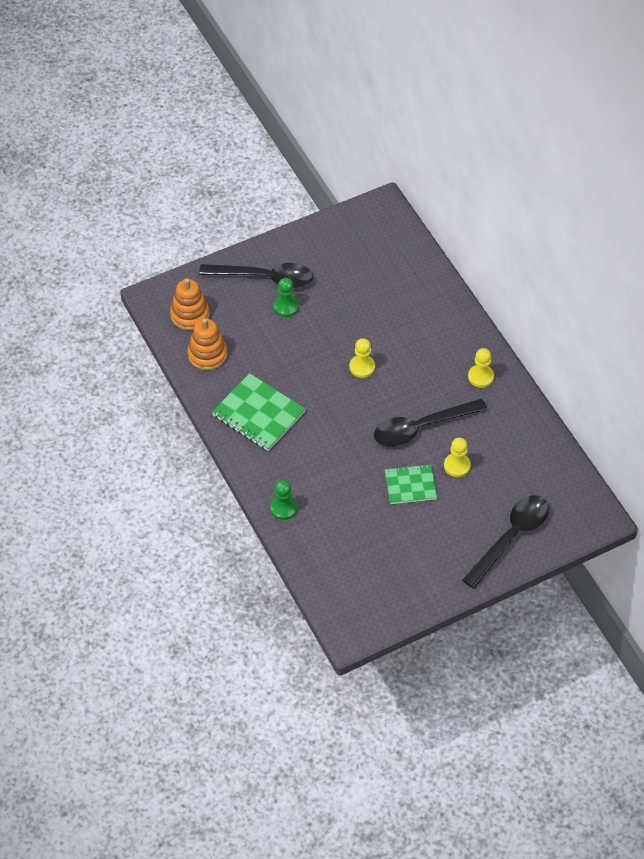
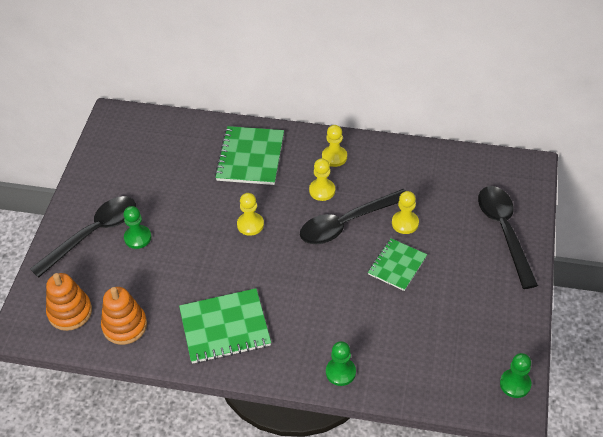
camera: 50 degrees left, 5 degrees down
black spoon [374,399,487,446] -> black spoon turned 45 degrees clockwise [300,189,406,244]
none -> green notebook [215,126,284,185]
none -> yellow pawn [309,158,335,201]
none -> green pawn [500,353,531,398]

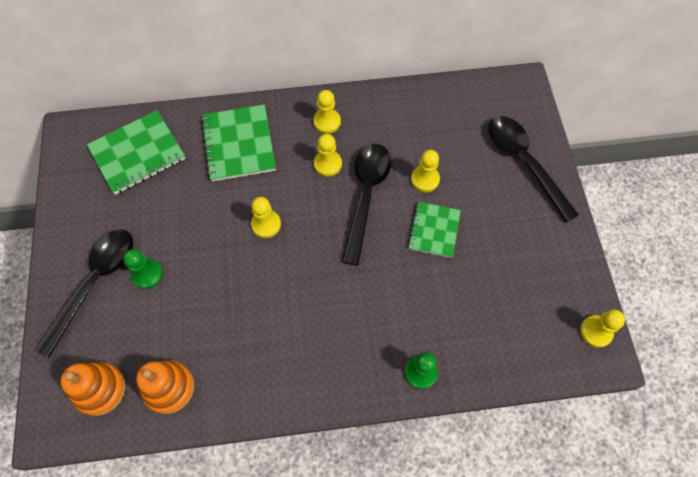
camera: 20 degrees left, 15 degrees up
green notebook [179,288,271,364] -> green notebook moved to [87,110,186,195]
black spoon [300,189,406,244] -> black spoon turned 150 degrees clockwise [342,144,391,266]
green pawn [500,353,531,398] -> yellow pawn [580,309,625,348]

